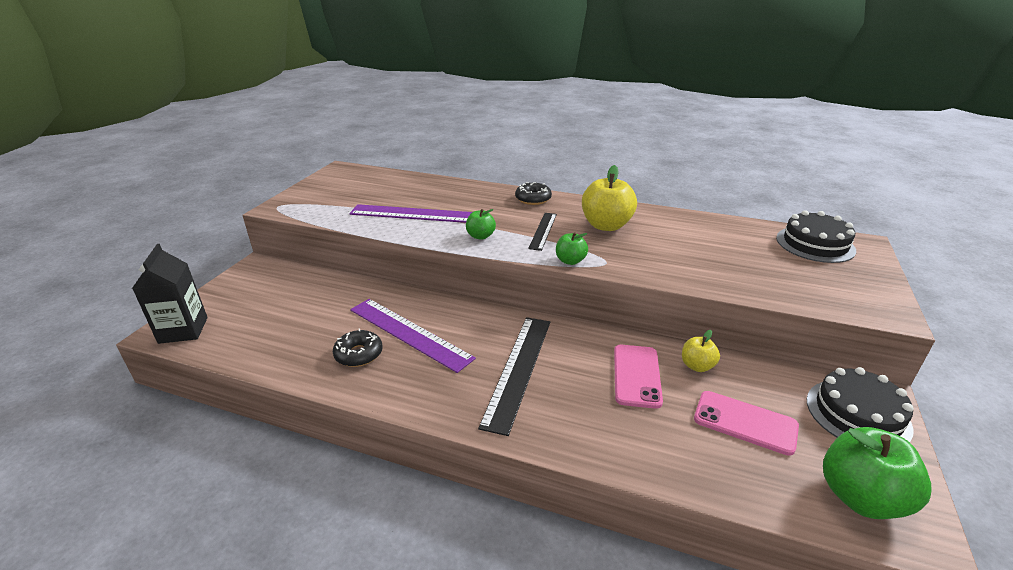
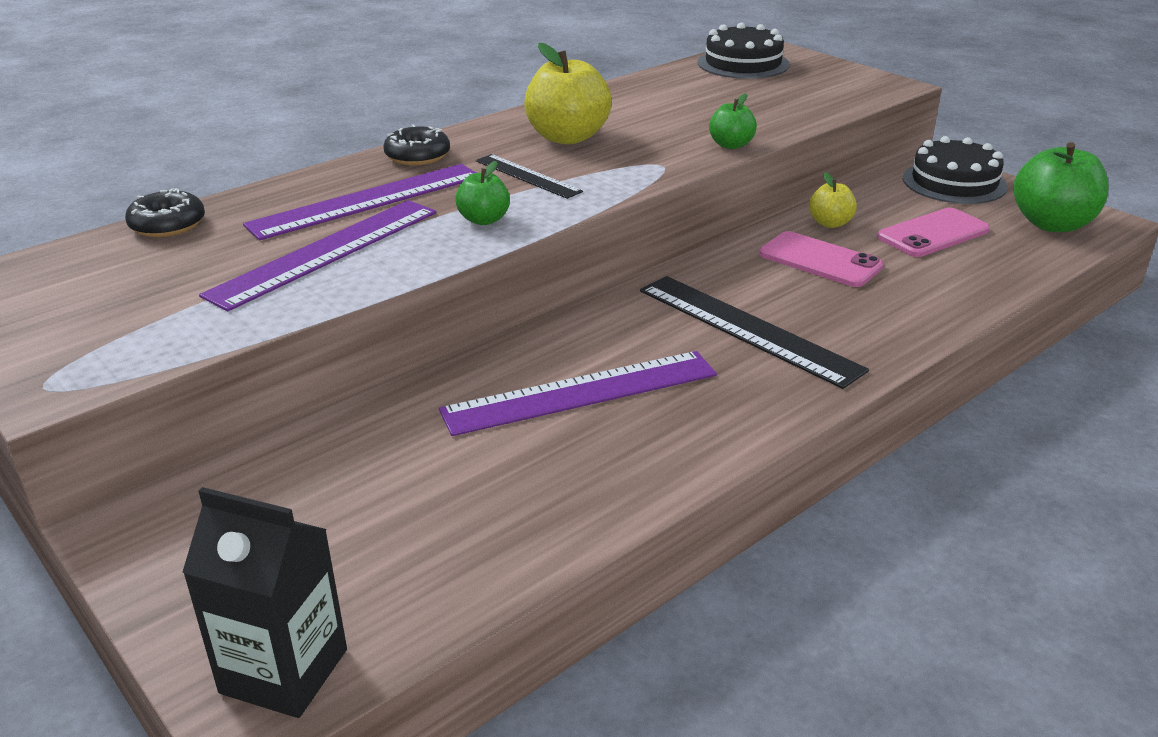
camera: 60 degrees left, 0 degrees up
black donut [333,328,383,367] -> black donut moved to [125,188,205,237]
green apple [556,232,588,265] -> green apple moved to [709,94,757,149]
none -> purple ruler [243,164,476,241]

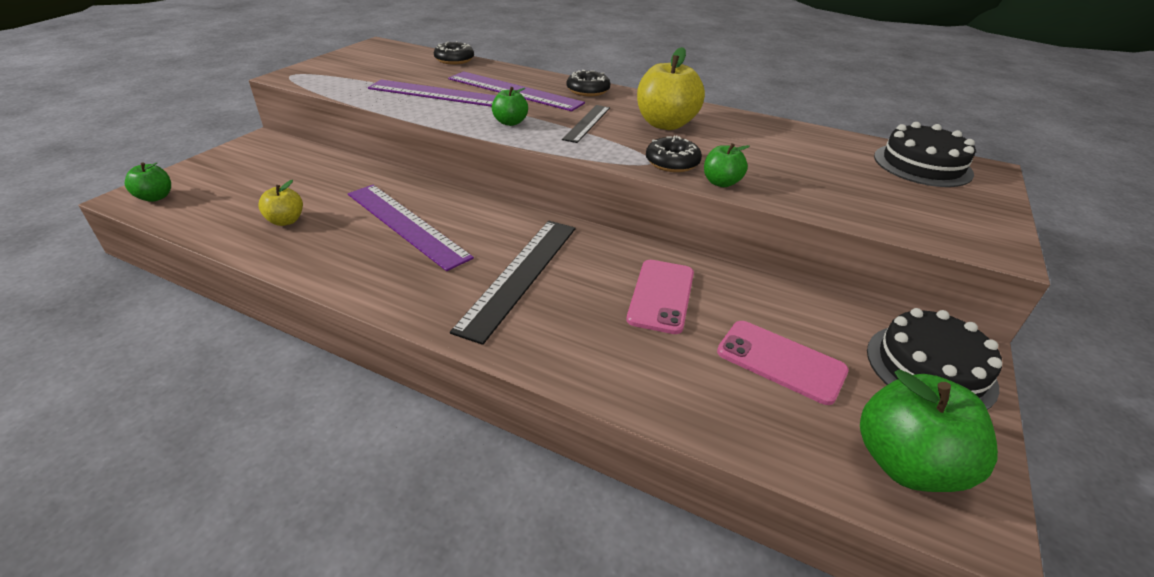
camera: 65 degrees right, 5 degrees up
black carton [182,487,347,718] -> green apple [125,162,171,202]
yellow apple [809,172,857,228] -> yellow apple moved to [258,180,303,226]
none -> black donut [646,136,702,172]

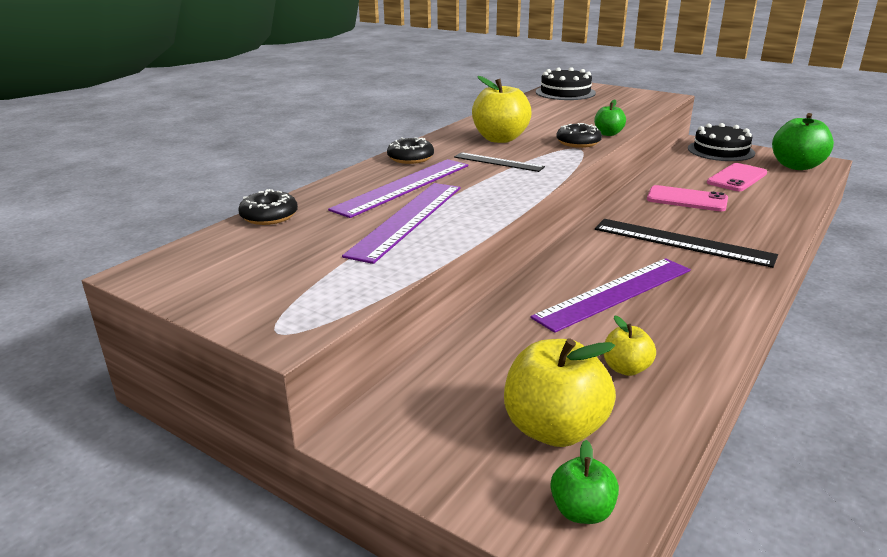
camera: 80 degrees left, 10 degrees down
green apple [492,87,528,126] -> none
none -> yellow apple [504,339,616,447]

